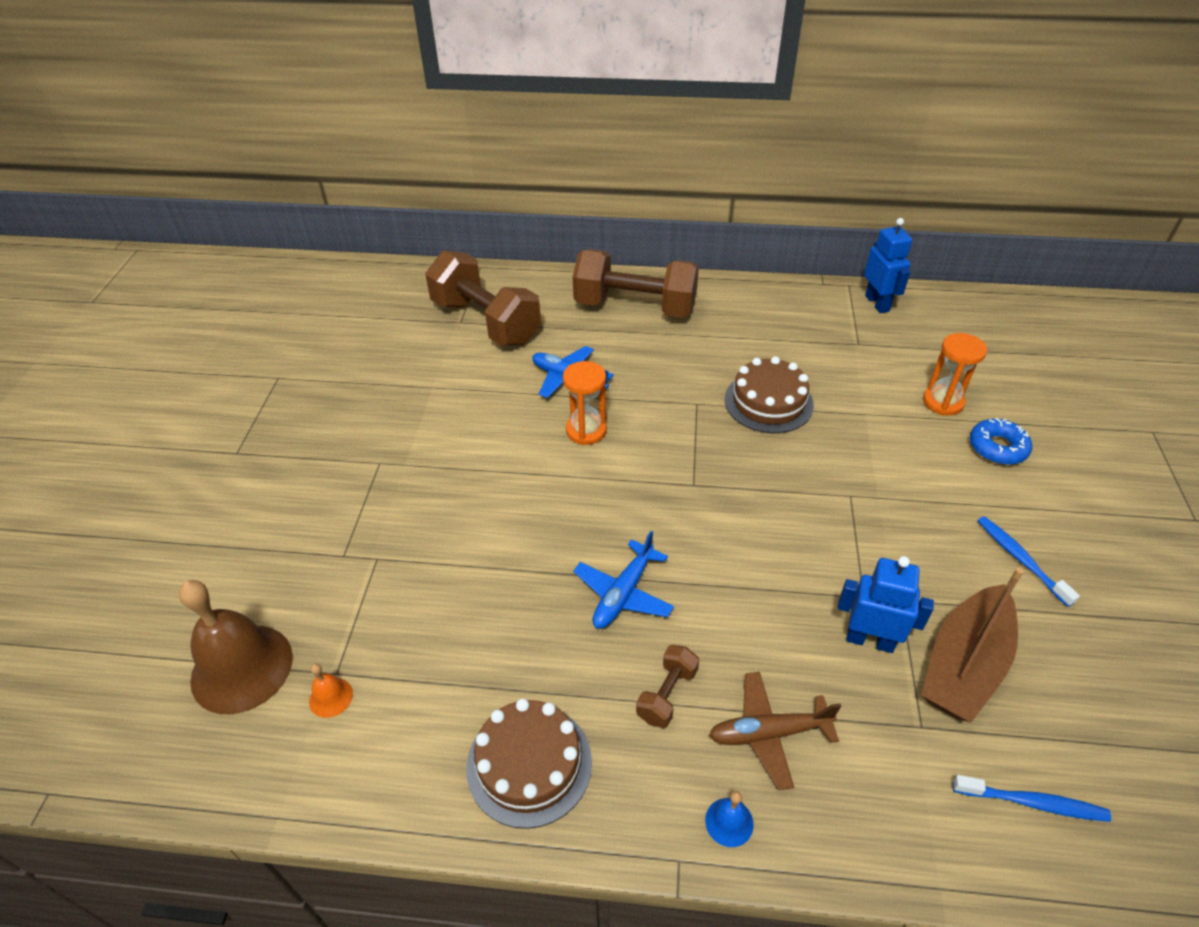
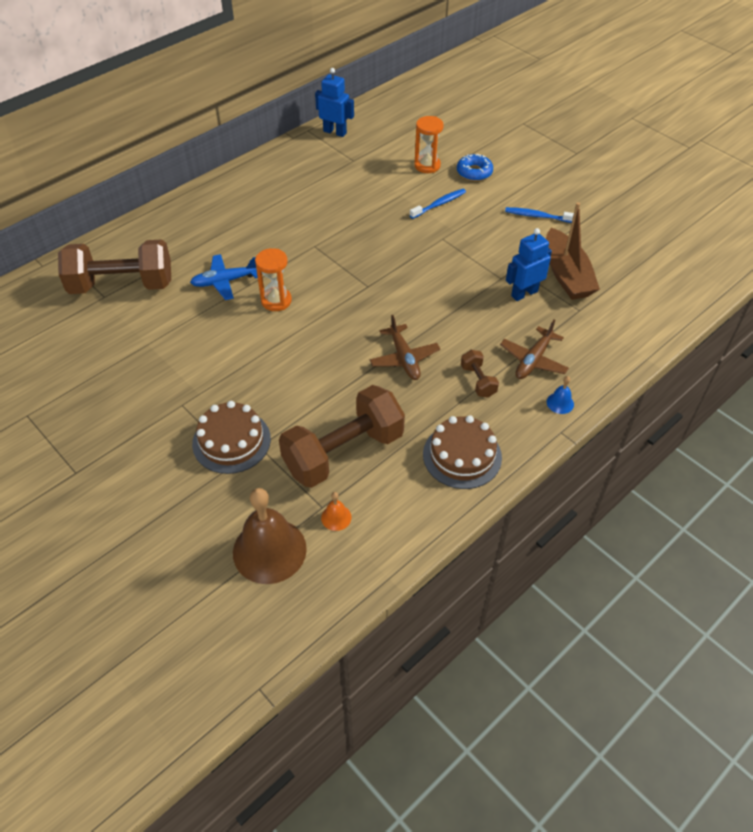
camera: 50 degrees left, 5 degrees up
brown dumbbell [573,249,699,318] -> brown dumbbell moved to [279,385,405,488]
blue plane [573,531,674,629] -> brown plane [370,315,440,380]
brown cake [725,356,814,433] -> brown cake moved to [192,401,271,474]
blue toothbrush [953,775,1111,822] -> blue toothbrush moved to [410,189,466,219]

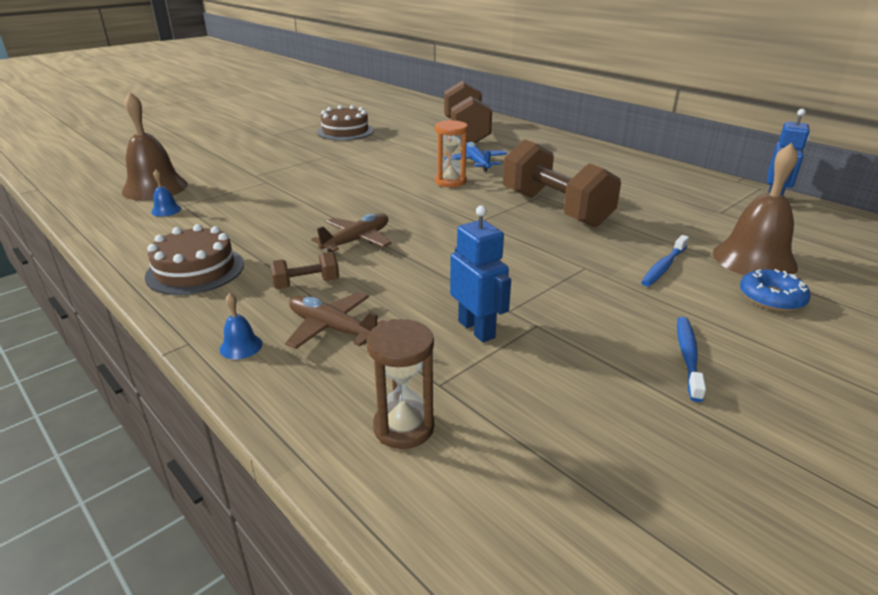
camera: 90 degrees right, 20 degrees down
brown cake [192,401,271,474] -> brown cake moved to [317,105,374,140]
brown dumbbell [279,385,405,488] -> brown dumbbell moved to [503,139,621,228]
orange bell [321,492,352,531] -> blue bell [151,170,181,217]
brown plane [370,315,440,380] -> brown plane turned 150 degrees clockwise [311,214,392,252]
blue toothbrush [410,189,466,219] -> blue toothbrush turned 75 degrees clockwise [641,235,689,286]
orange hourglass [414,116,444,173] -> brown bell [713,143,798,275]
brown boat [546,202,600,300] -> none
none -> brown hourglass [366,319,434,449]

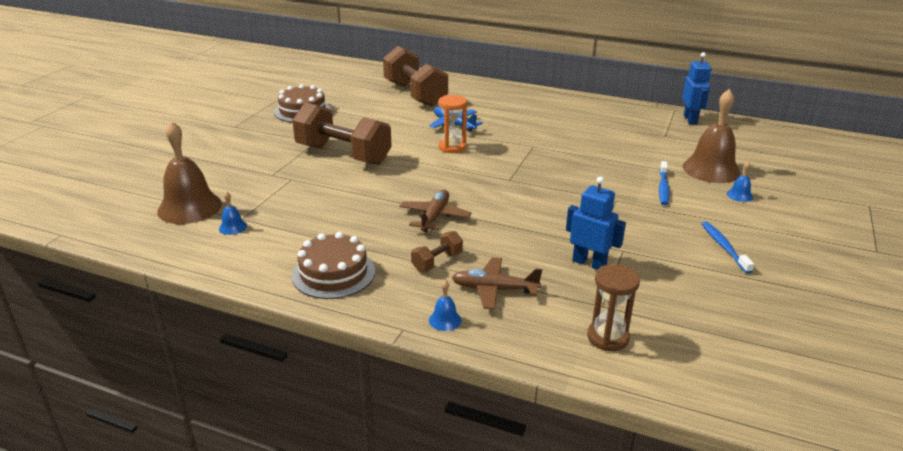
camera: 25 degrees left, 0 degrees up
brown dumbbell [503,139,621,228] -> brown dumbbell moved to [292,102,392,165]
blue donut [740,269,811,311] -> blue bell [727,161,753,202]

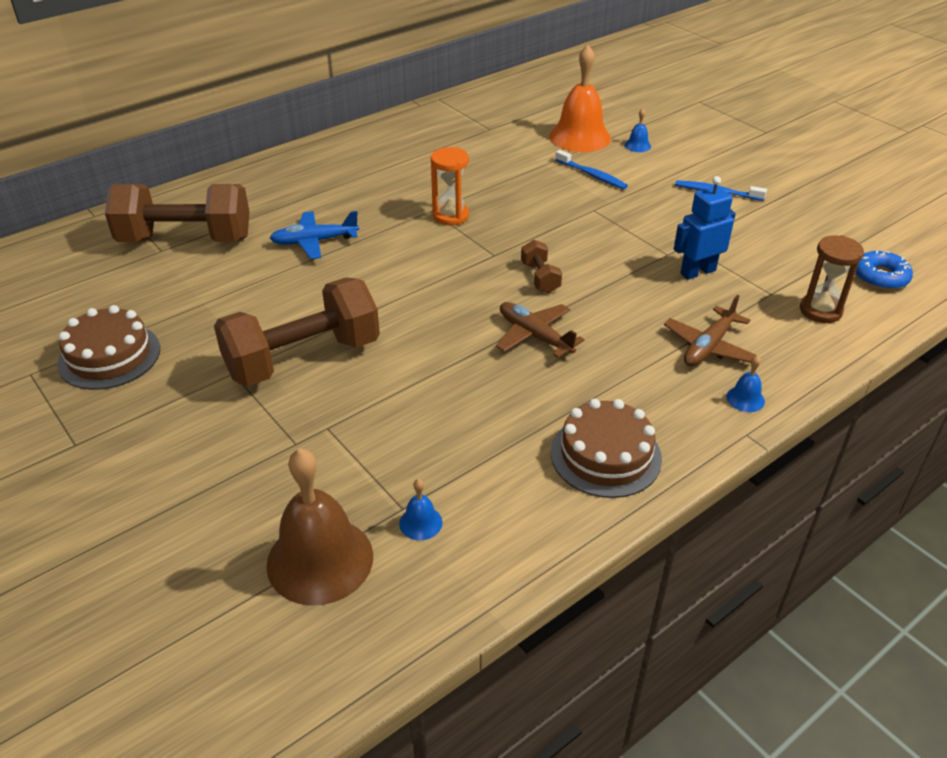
camera: 60 degrees left, 10 degrees up
brown dumbbell [411,231,463,272] -> brown dumbbell moved to [521,240,562,293]
orange hourglass [438,95,467,153] -> orange hourglass moved to [431,147,469,225]
blue robot [682,52,712,125] -> none
brown bell [683,89,741,183] -> orange bell [549,45,611,152]
none -> blue donut [856,251,913,290]

